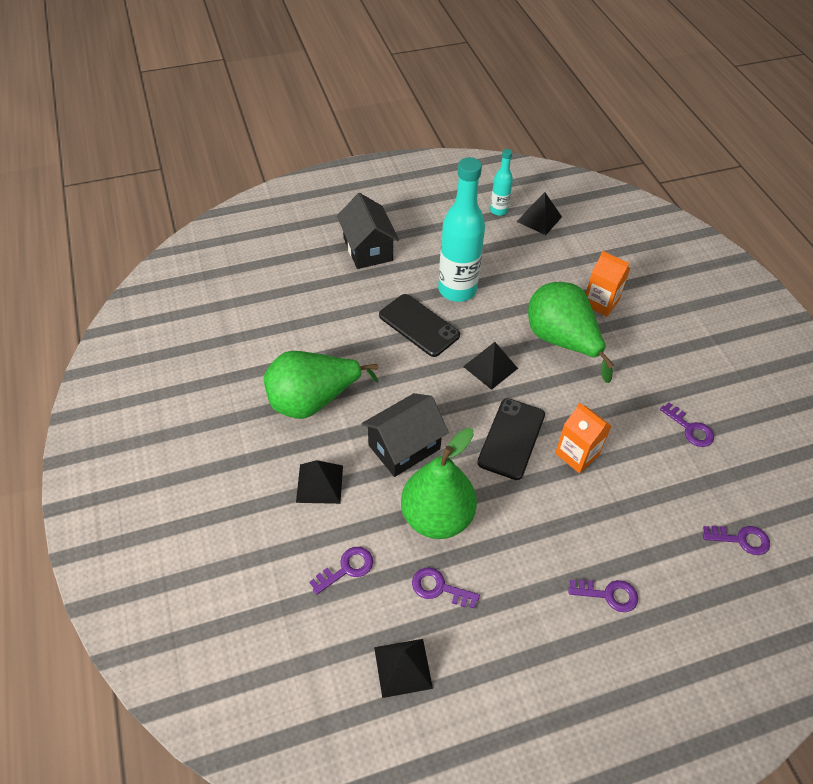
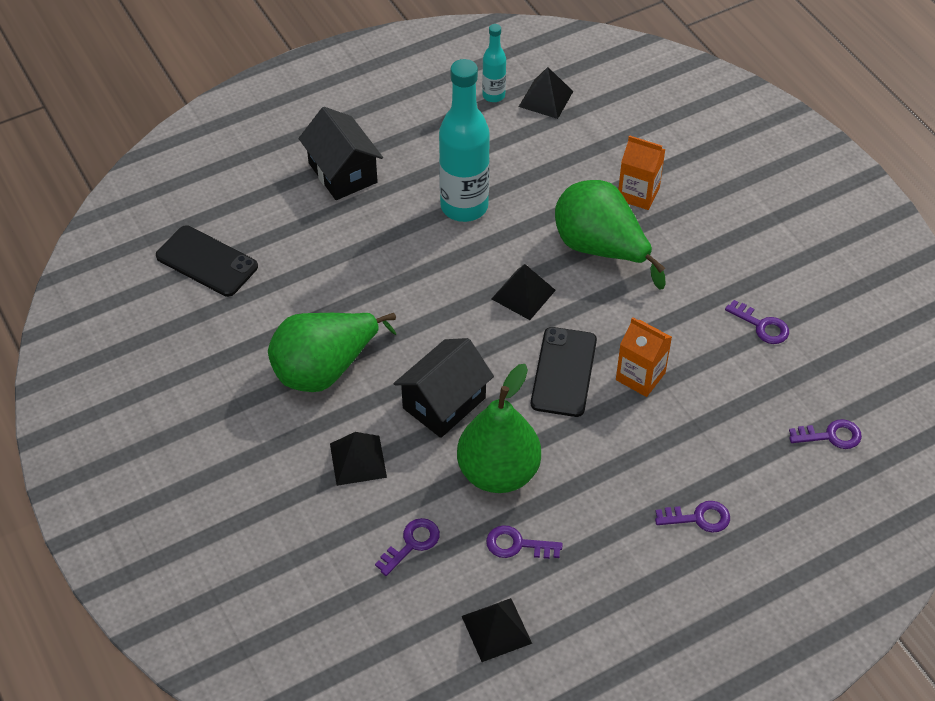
camera: 10 degrees left, 0 degrees up
black phone [379,294,460,357] -> black phone moved to [156,225,258,297]

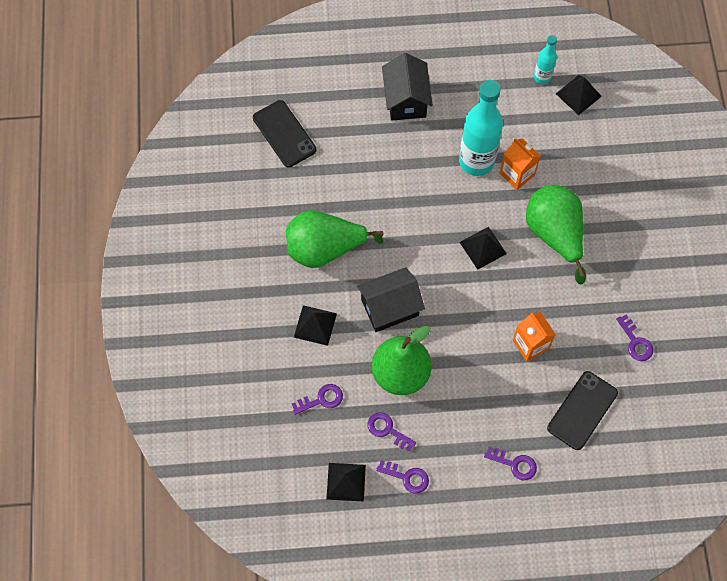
camera: 25 degrees right, 15 degrees up
black phone [531,327,597,417] -> black phone moved to [547,371,618,450]
orange carton [618,135,666,210] -> orange carton moved to [500,138,540,190]
purple key [789,419,862,449] -> purple key moved to [376,460,429,493]

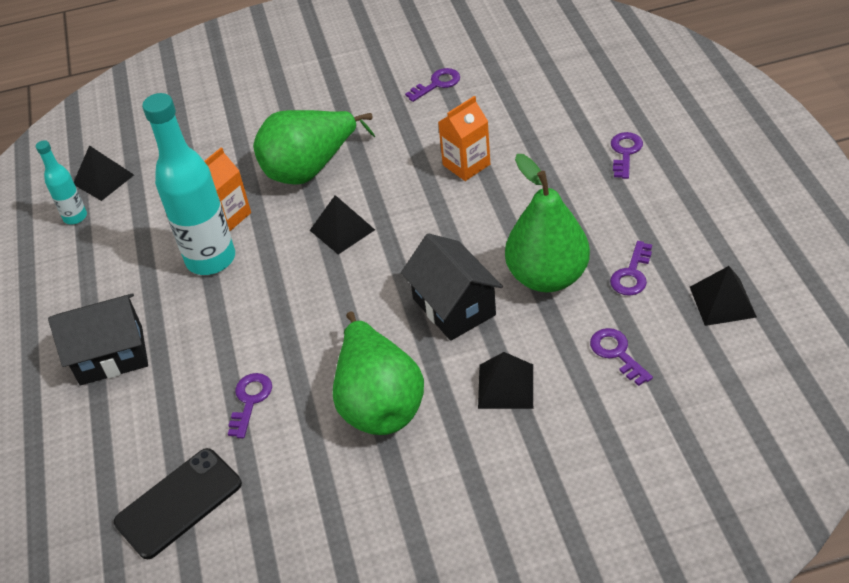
camera: 95 degrees left, 20 degrees down
purple key [376,460,429,493] -> purple key moved to [228,373,272,438]
black phone [547,371,618,450] -> none

